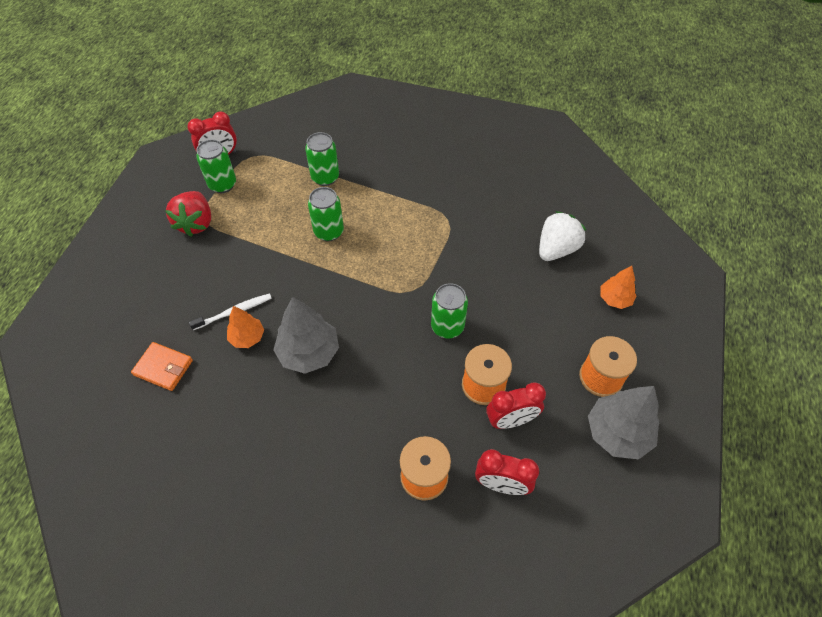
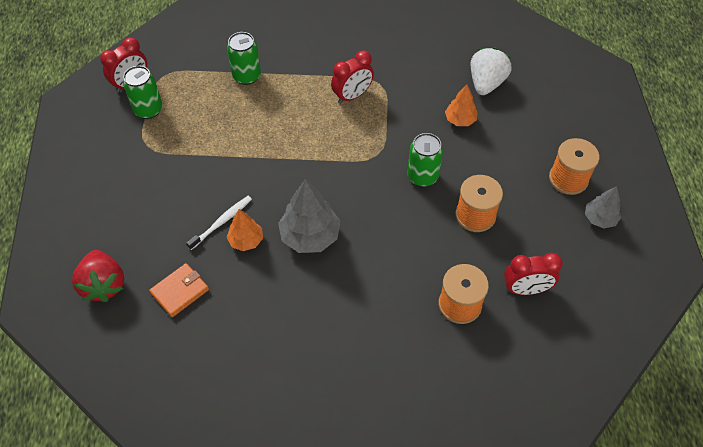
camera: 20 degrees left, 0 degrees up
orange wallet [131,342,193,391] -> orange wallet turned 45 degrees counterclockwise [149,263,209,317]
red strawberry [165,191,211,236] -> red strawberry moved to [72,250,124,302]
green can [308,187,344,241] -> none
red clock [486,382,546,429] -> red clock moved to [331,51,374,104]
grey tree [588,386,660,459] -> grey tree [585,186,621,228], size x0.59
orange tree [600,266,636,309] -> orange tree moved to [445,85,478,126]

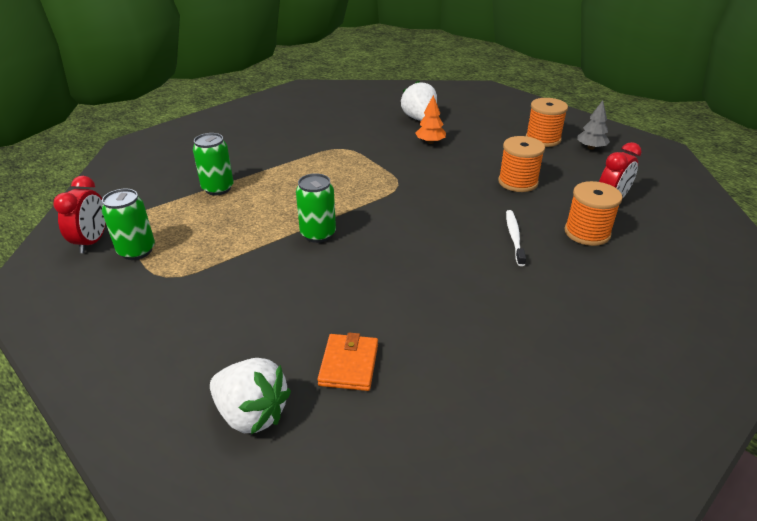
camera: 40 degrees left, 20 degrees down
red strawberry [72,250,124,302] -> white strawberry [210,358,291,434]
white toothbrush [186,196,252,250] -> white toothbrush moved to [506,210,526,266]
orange tree [226,209,263,251] -> none
grey tree [278,179,340,253] -> none
red clock [331,51,374,104] -> none
green can [407,133,443,187] -> green can moved to [296,173,336,243]

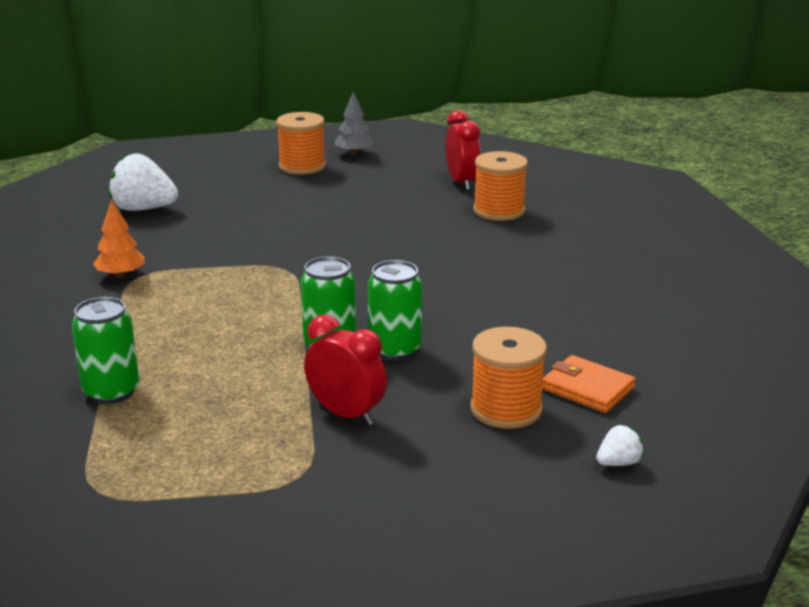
camera: 60 degrees left, 10 degrees down
red clock [53,176,106,253] -> red clock moved to [304,314,387,425]
green can [102,189,155,260] -> green can moved to [368,260,422,361]
white strawberry [210,358,291,434] -> white strawberry [596,425,644,466], size x0.48
orange tree [415,95,446,144] -> orange tree moved to [93,199,145,278]
orange spool [498,136,545,192] -> orange spool moved to [470,327,547,429]
white toothbrush [506,210,526,266] -> none

